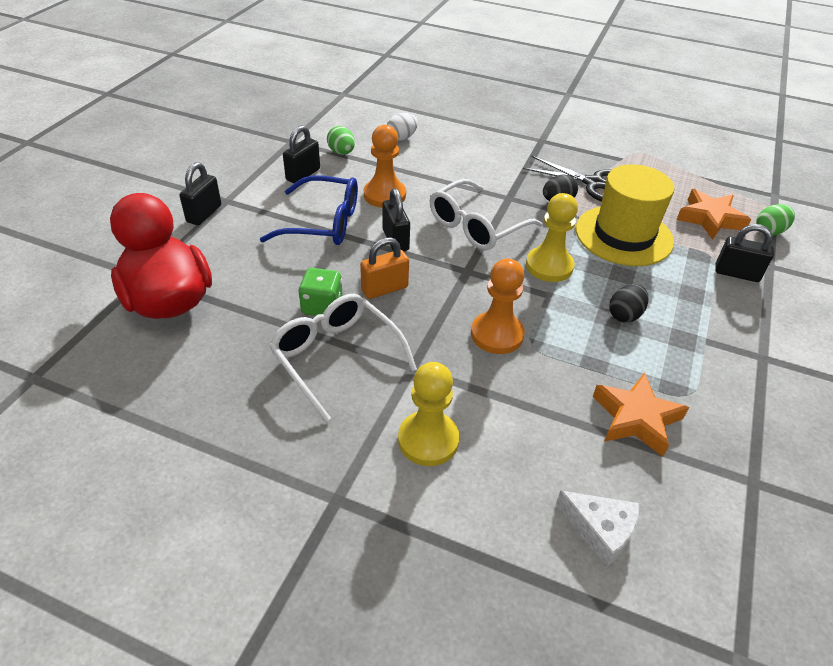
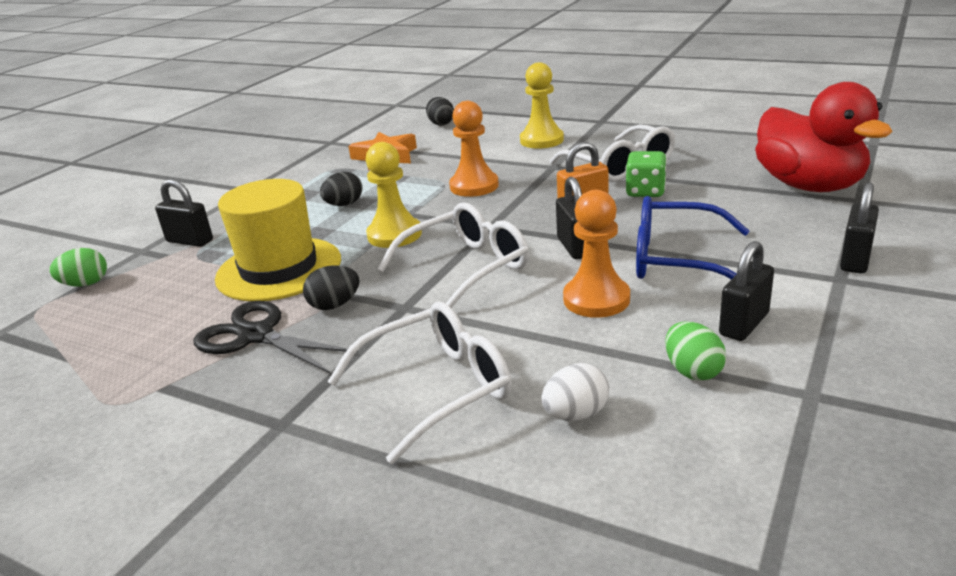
camera: 170 degrees left, 15 degrees down
white cheese [556,490,639,567] -> black egg [426,97,454,126]
orange star [677,189,751,240] -> none
none -> white glasses [327,302,512,464]

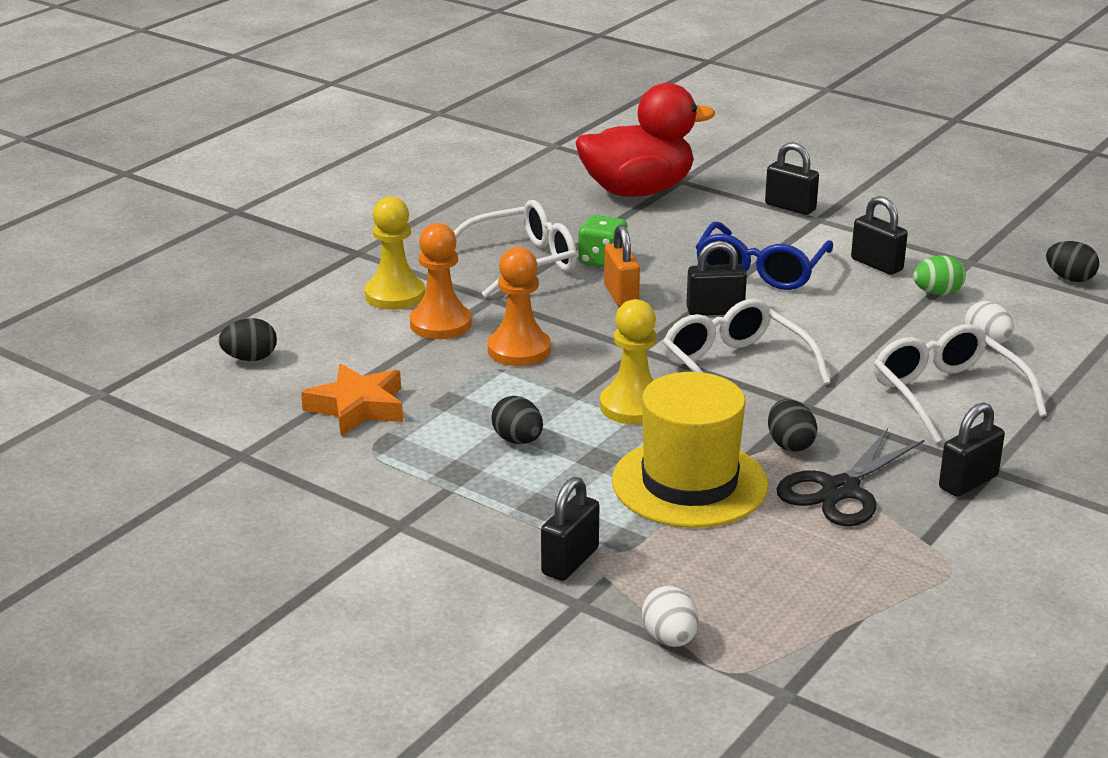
camera: 85 degrees left, 0 degrees up
green egg [49,248,107,287] -> white egg [642,586,699,647]
orange pawn [563,190,630,318] -> orange pawn moved to [410,223,472,339]
none -> black padlock [939,402,1005,497]
none -> black egg [1046,241,1099,282]

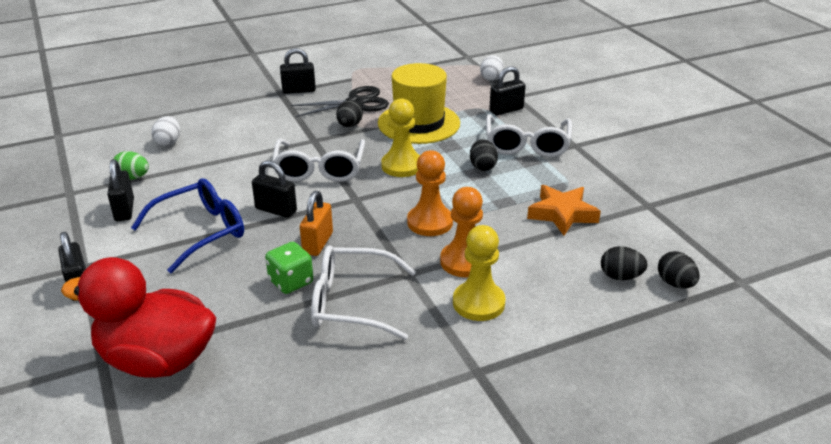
camera: 150 degrees left, 5 degrees up
white glasses [874,324,1047,443] -> white glasses moved to [486,114,572,157]
black egg [1046,241,1099,282] -> black egg moved to [658,251,699,288]

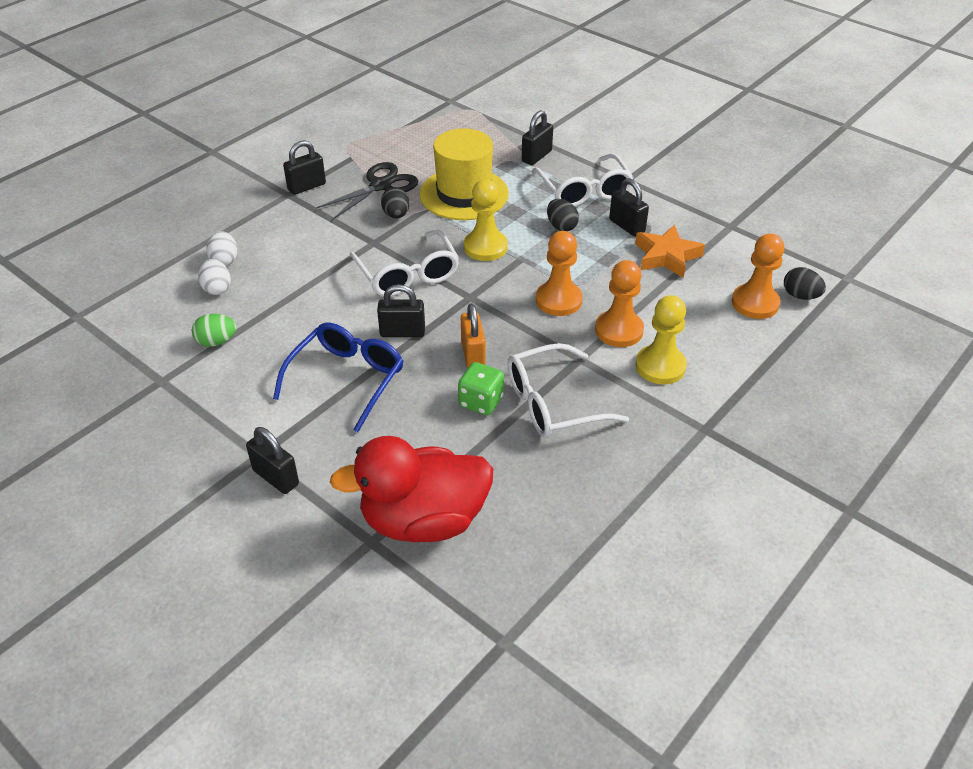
camera: 25 degrees left, 10 degrees up
black padlock [107,159,134,221] -> black padlock moved to [609,178,649,237]
white egg [480,55,504,81] -> white egg moved to [206,231,237,266]
black egg [601,246,648,280] -> orange pawn [732,234,784,319]

